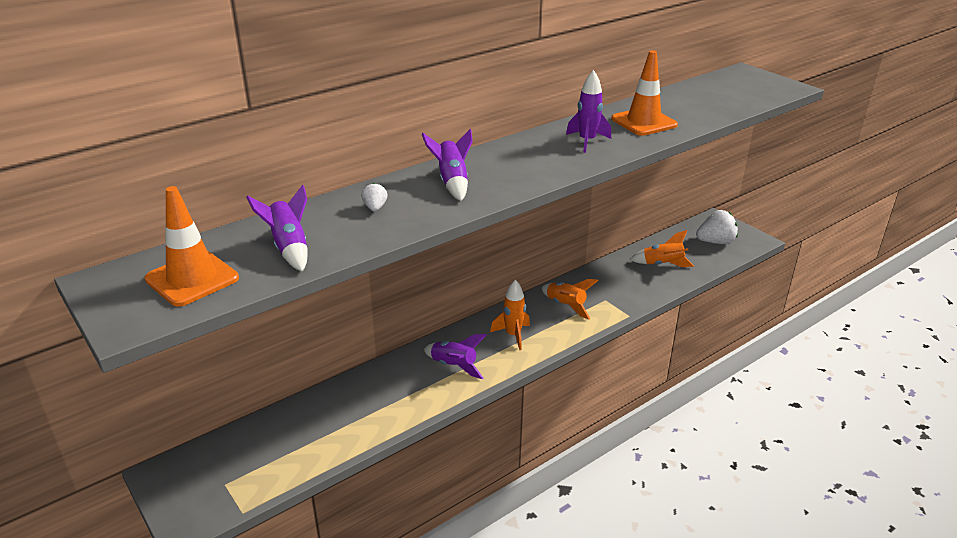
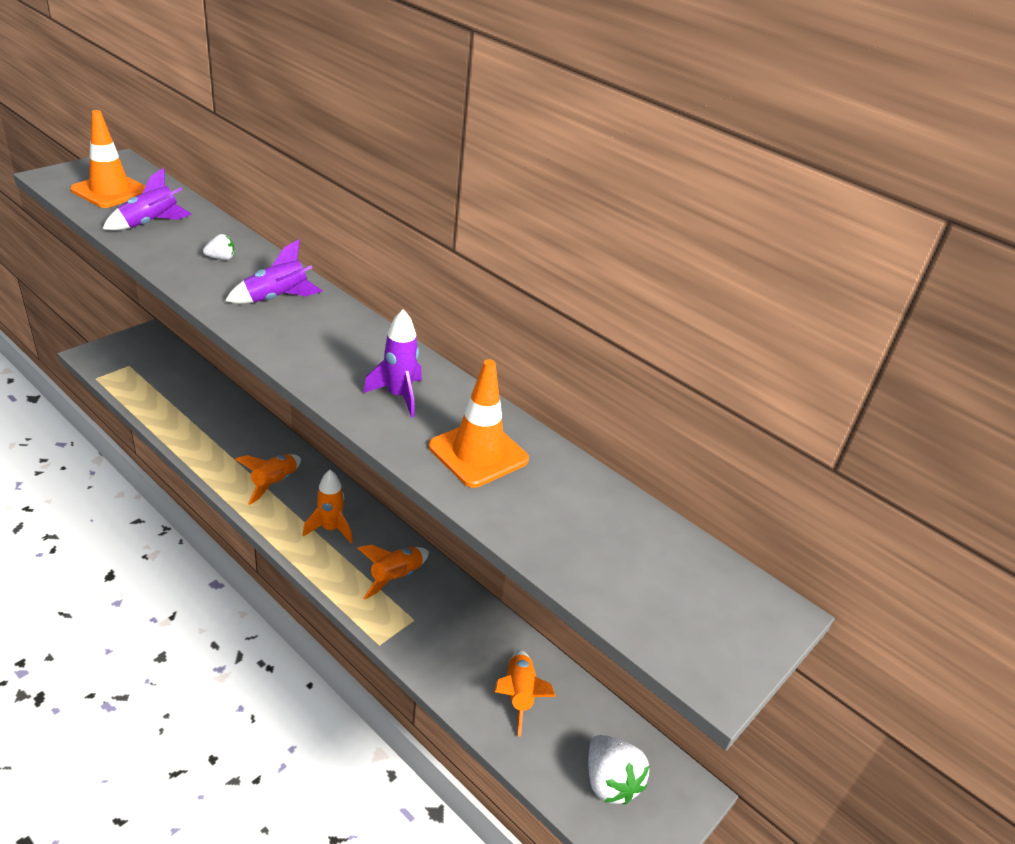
camera: 75 degrees right, 5 degrees up
purple rocket [424,334,487,379] -> orange rocket [235,454,301,505]

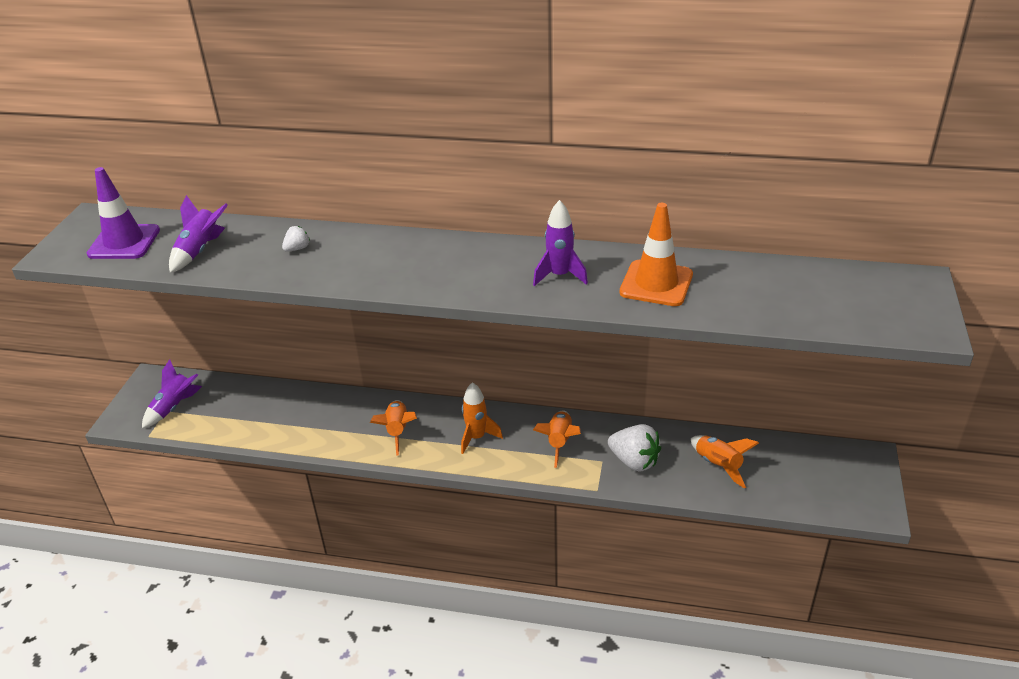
camera: 25 degrees left, 0 degrees up
orange traffic cone [70,110,145,208] -> purple traffic cone [87,167,160,259]
purple rocket [225,239,323,304] -> purple rocket moved to [142,359,202,428]
white strawberry [588,735,649,805] -> white strawberry moved to [608,424,661,472]

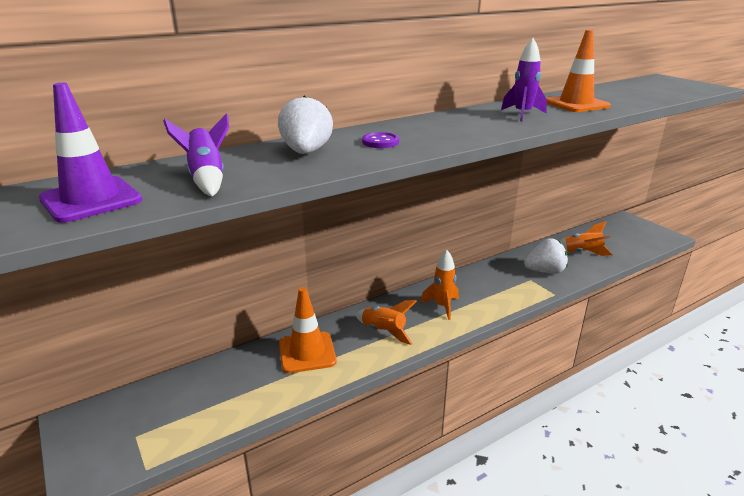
camera: 45 degrees left, 10 degrees down
purple rocket [142,359,202,428] -> none
white strawberry [282,226,310,252] -> white strawberry [278,95,333,154], size x2.02
orange rocket [533,410,581,468] -> none
none -> orange traffic cone [279,287,337,373]
none -> purple button [362,132,399,148]

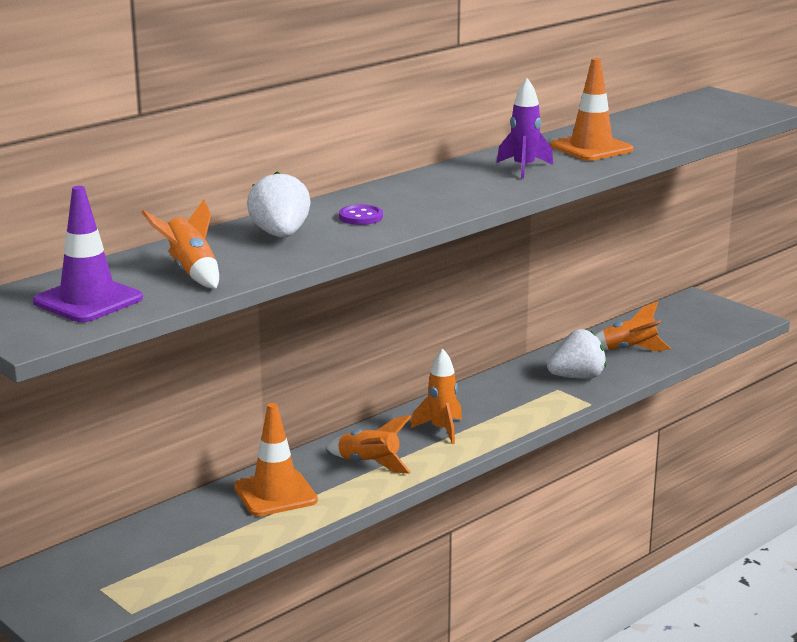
camera: 10 degrees left, 5 degrees down
purple rocket [163,113,229,196] -> orange rocket [141,200,219,289]

